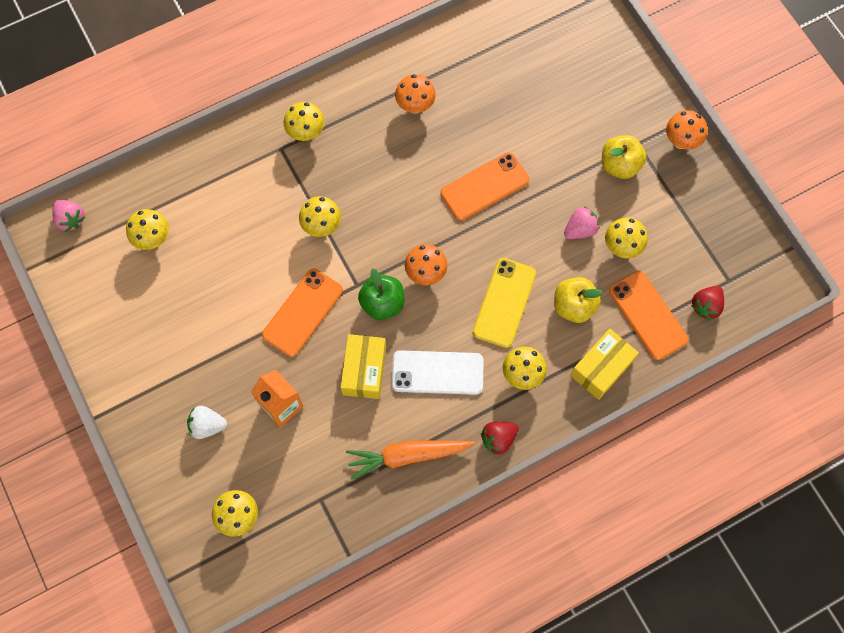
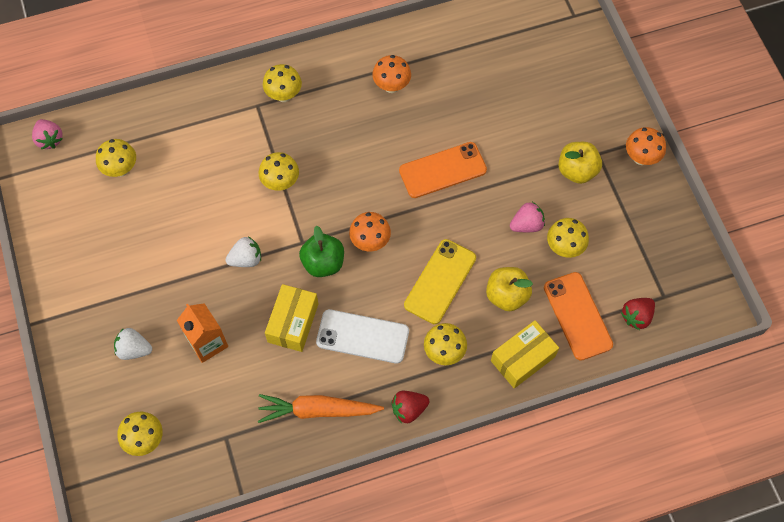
camera: 10 degrees right, 5 degrees down
orange phone [262,269,343,357] -> white strawberry [225,236,261,267]

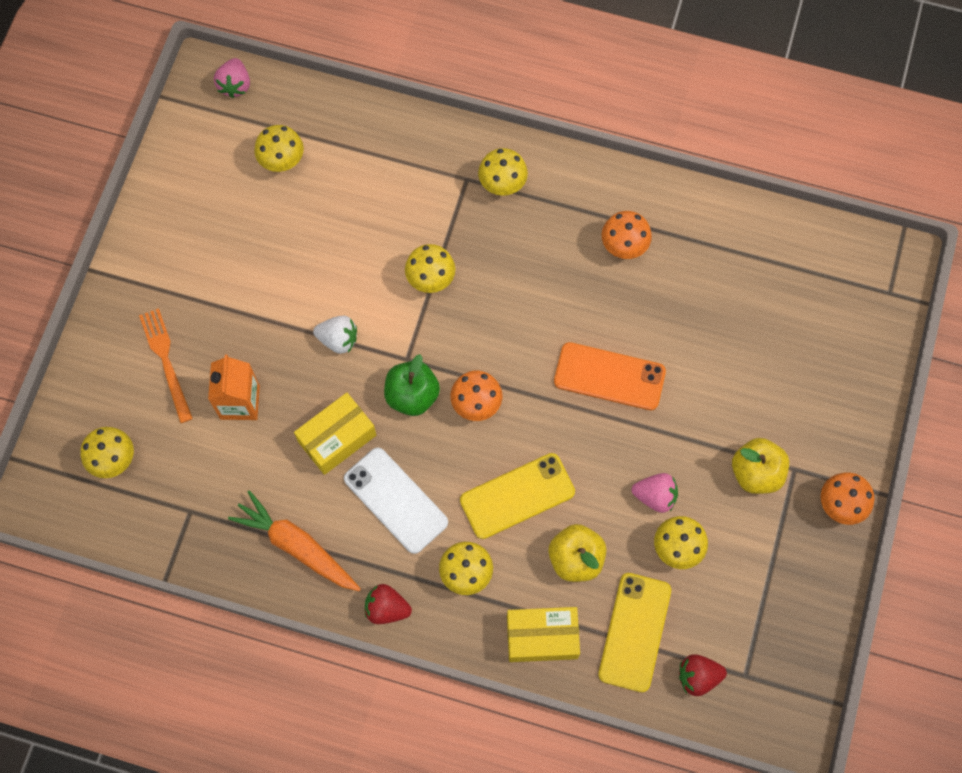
camera: 35 degrees right, 5 degrees up
white strawberry [114,328,152,360] -> orange fork [139,308,193,423]
orange phone [544,272,613,361] -> yellow phone [598,573,671,692]

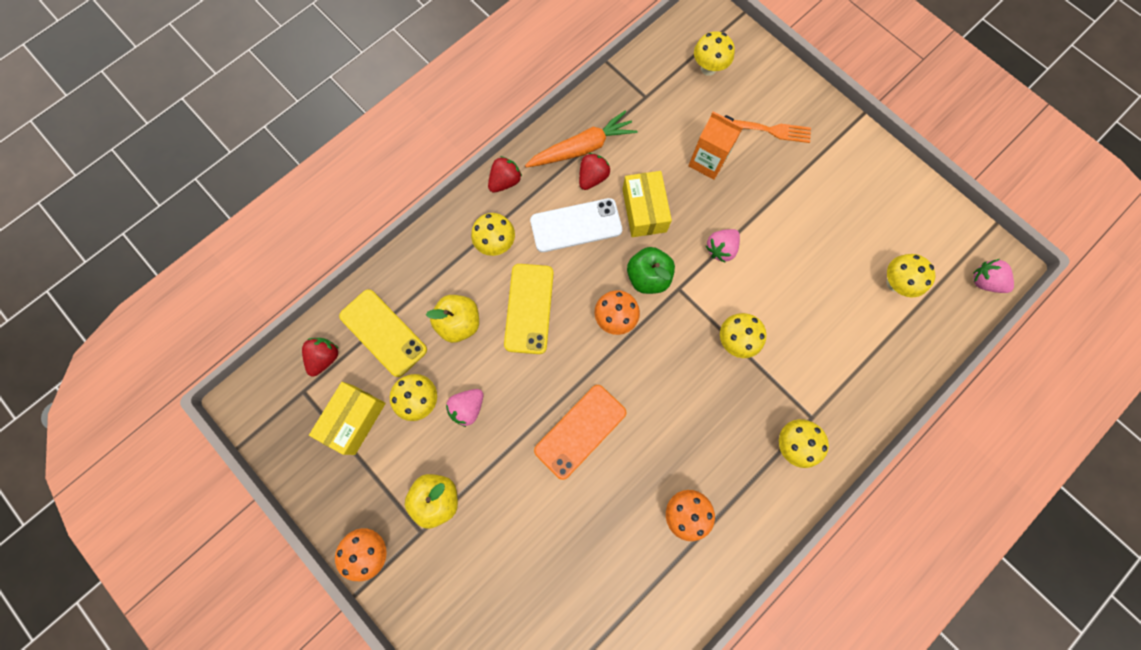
camera: 120 degrees right, 5 degrees up
white strawberry [313,315,357,354] -> pink strawberry [706,229,740,263]
yellow box [507,607,580,662] -> yellow box moved to [309,382,386,455]
none -> red strawberry [579,153,610,190]

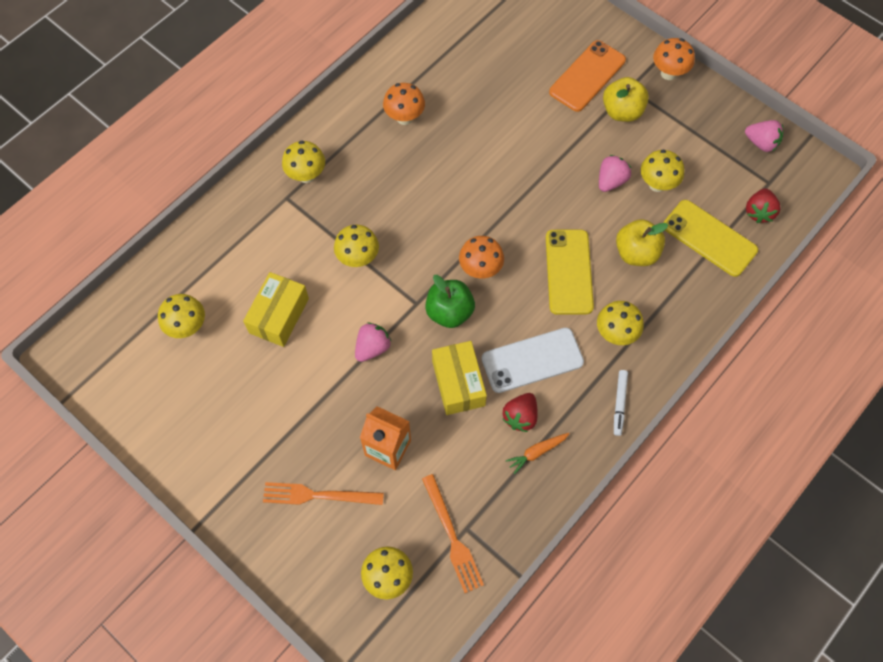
camera: 175 degrees right, 10 degrees down
yellow box [309,382,386,455] -> yellow box moved to [243,272,309,347]
red strawberry [488,156,522,193] -> white marker [614,370,628,436]
orange carrot [525,110,638,168] -> orange carrot [506,433,570,474], size x0.51
orange phone [534,385,626,480] -> orange phone moved to [549,40,626,112]
pink strawberry [973,259,1014,293] -> pink strawberry moved to [745,120,783,152]
none -> orange fork [422,474,484,593]

